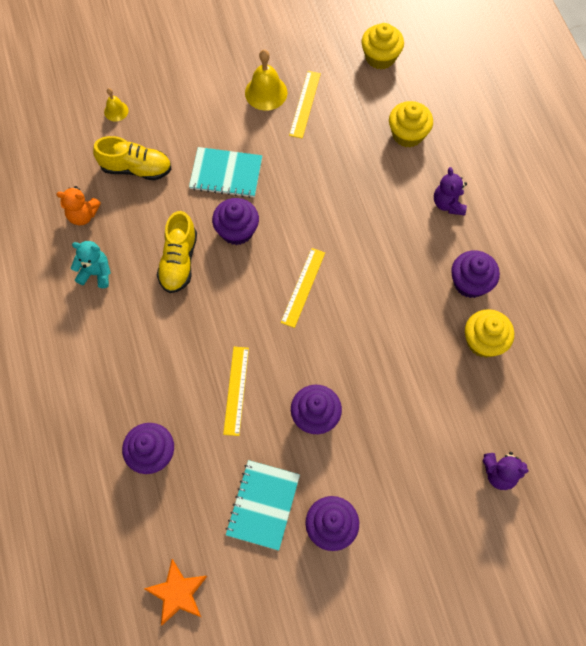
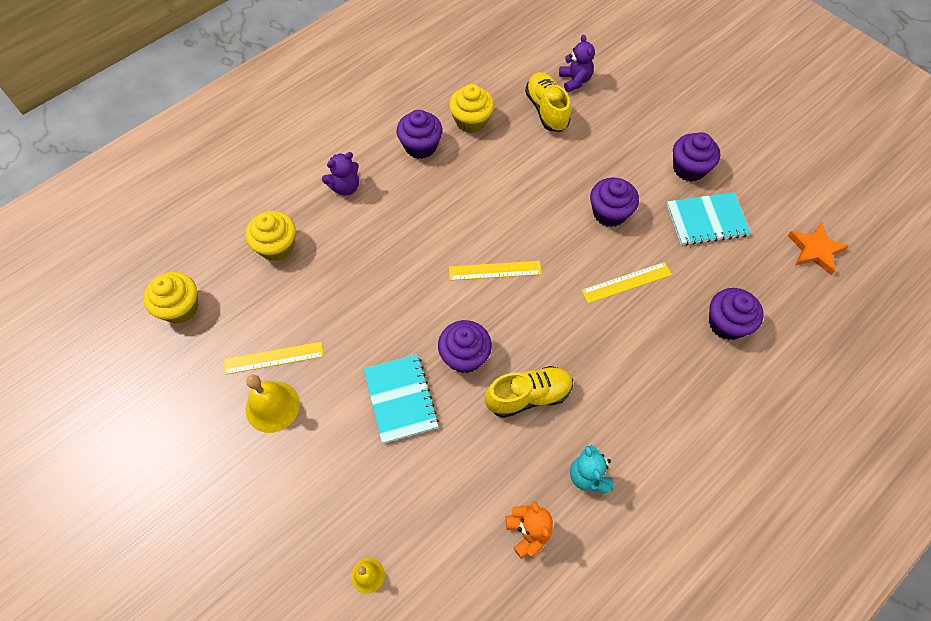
camera: 115 degrees left, 5 degrees down
yellow shoe [93,136,172,180] -> yellow shoe moved to [525,72,571,132]

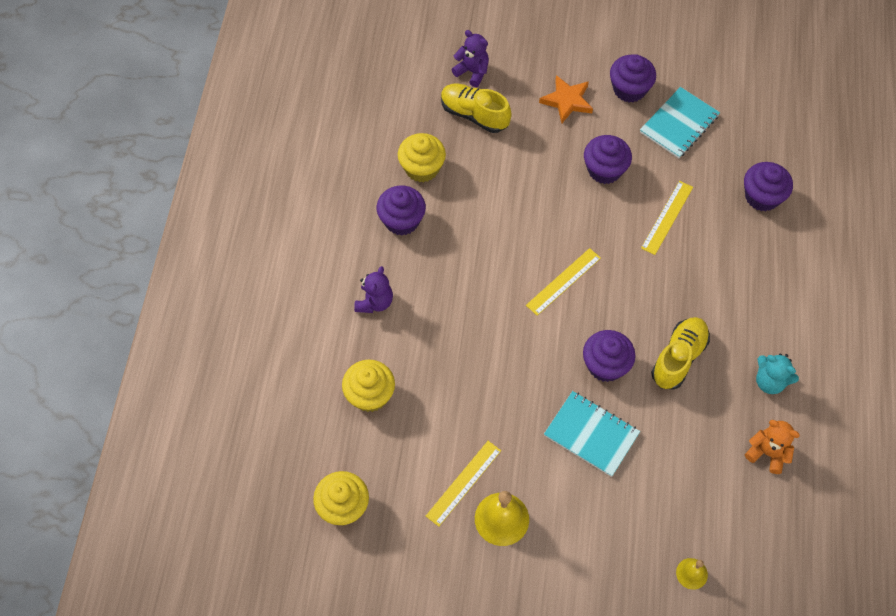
camera: 40 degrees left, 0 degrees up
orange star [787,222,849,275] -> orange star moved to [539,75,593,123]

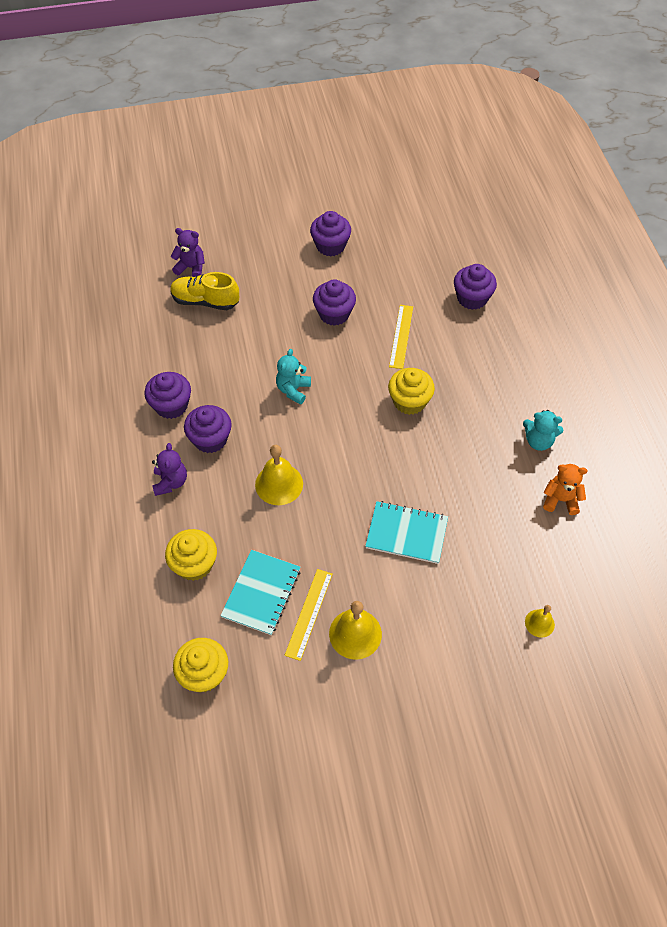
camera: 20 degrees left, 5 degrees down
yellow cupcake [398,133,446,182] -> yellow cupcake moved to [388,368,435,415]
yellow ruler [526,248,601,316] -> none
orange star [539,75,593,123] -> none
purple cupcake [583,330,636,382] -> purple cupcake moved to [184,405,232,453]
turquoise notebook [640,87,720,158] -> turquoise notebook moved to [220,550,300,635]
yellow shoe [651,317,710,390] -> none
none -> yellow bell [255,445,303,505]
none -> turquoise teddy bear [276,349,311,405]

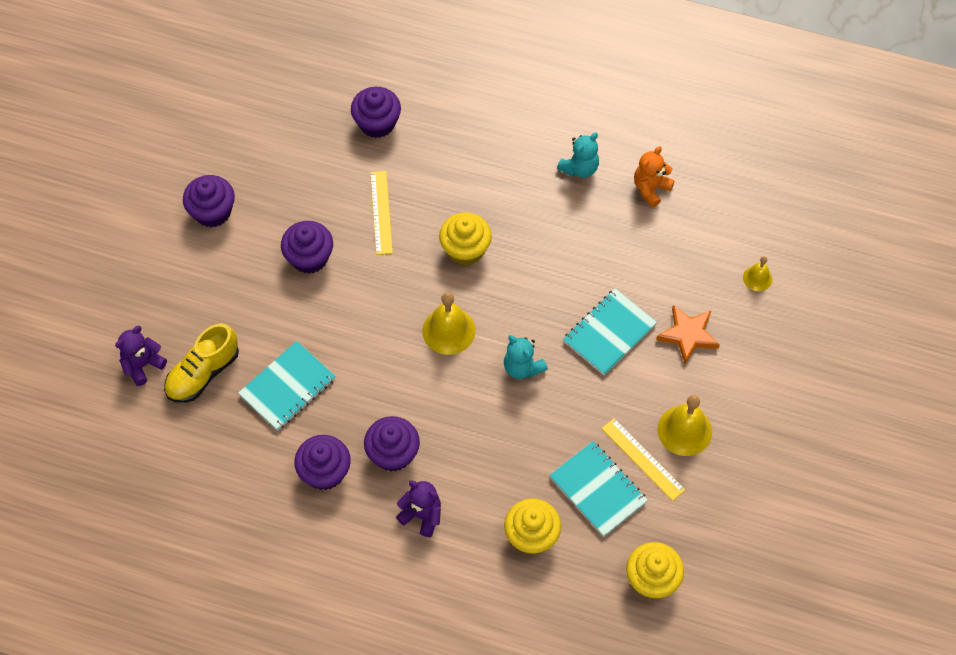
camera: 60 degrees left, 5 degrees up
yellow bell [255,445,303,505] -> yellow bell moved to [422,292,476,355]
turquoise teddy bear [276,349,311,405] -> turquoise teddy bear moved to [504,335,548,379]
yellow ruler [389,305,413,369] -> yellow ruler turned 45 degrees clockwise [370,171,393,255]
none -> turquoise notebook [238,341,336,431]
none -> orange star [656,305,720,364]

